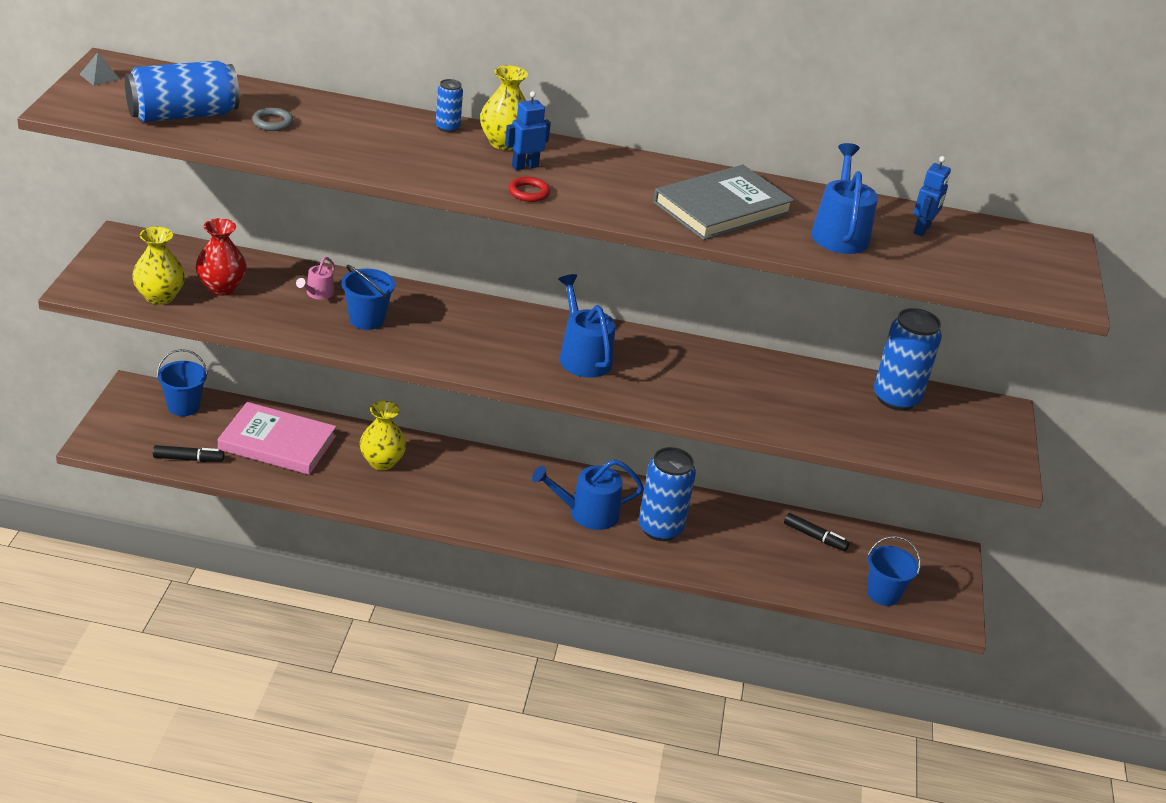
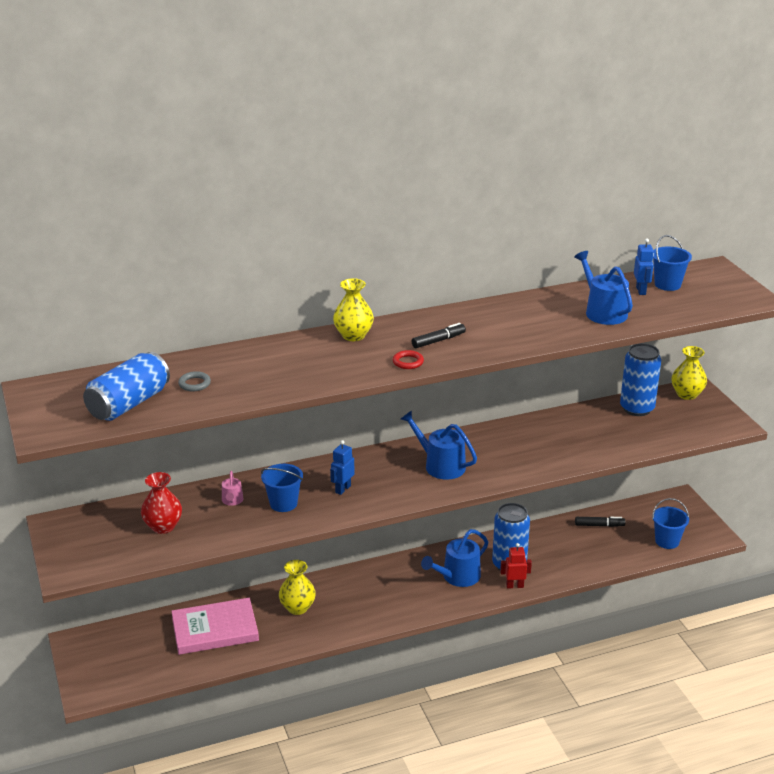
camera: 25 degrees left, 5 degrees down
grey pyramid [79,52,120,86] -> none
yellow vase [132,227,185,305] -> yellow vase moved to [671,346,707,400]
black marker [153,445,225,462] -> black marker moved to [412,323,466,348]
blue bucket [157,349,208,416] -> blue bucket moved to [653,235,692,291]
blue can [436,79,463,132] -> none
blue robot [505,91,551,170] -> blue robot moved to [330,440,354,495]
grey book [653,165,794,240] -> none
none -> red robot [500,543,532,589]

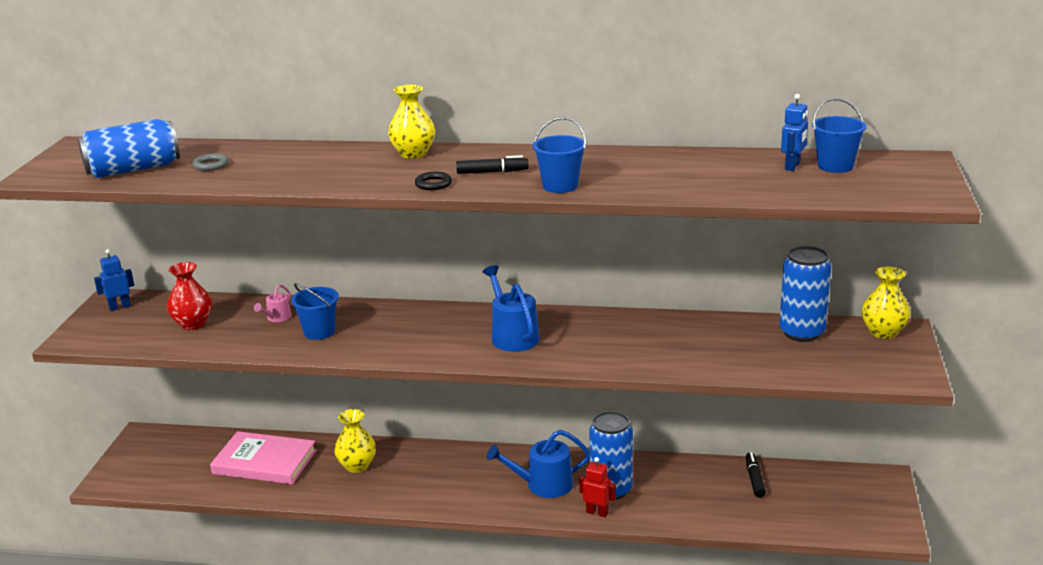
camera: 30 degrees right, 5 degrees down
blue robot [330,440,354,495] -> blue robot moved to [94,249,134,311]
red ring [393,350,424,369] -> black ring [415,172,452,190]
blue watering can [574,251,633,325] -> none
black marker [575,517,625,527] -> black marker turned 120 degrees counterclockwise [746,452,766,498]
blue bucket [652,498,689,549] -> blue bucket moved to [532,117,586,193]

